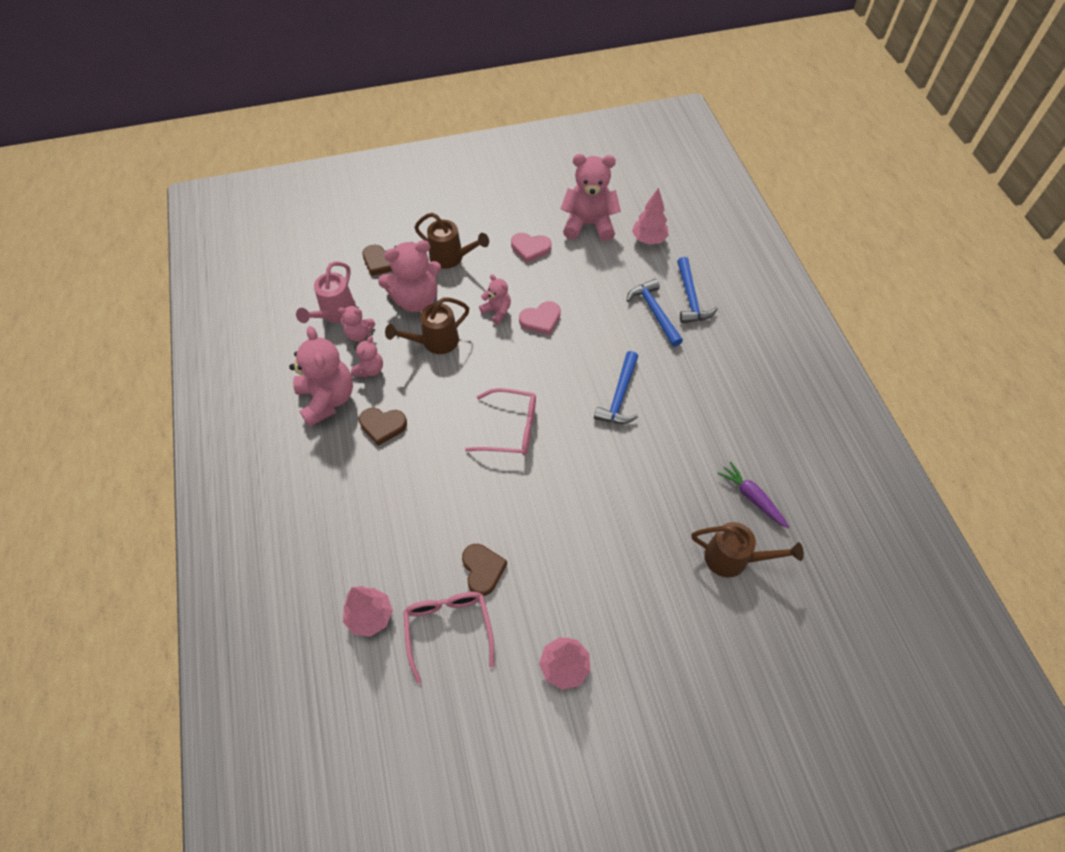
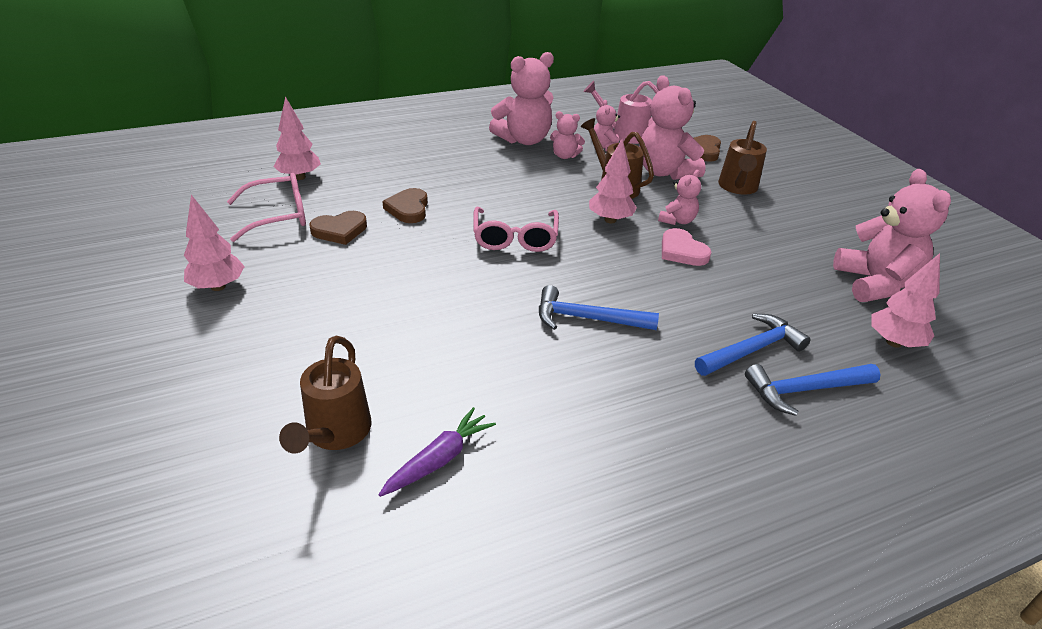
camera: 80 degrees right, 20 degrees down
brown heart [359,408,407,446] -> brown heart moved to [382,188,428,223]
pink heart [511,233,551,263] -> none
none -> pink tree [589,139,637,223]

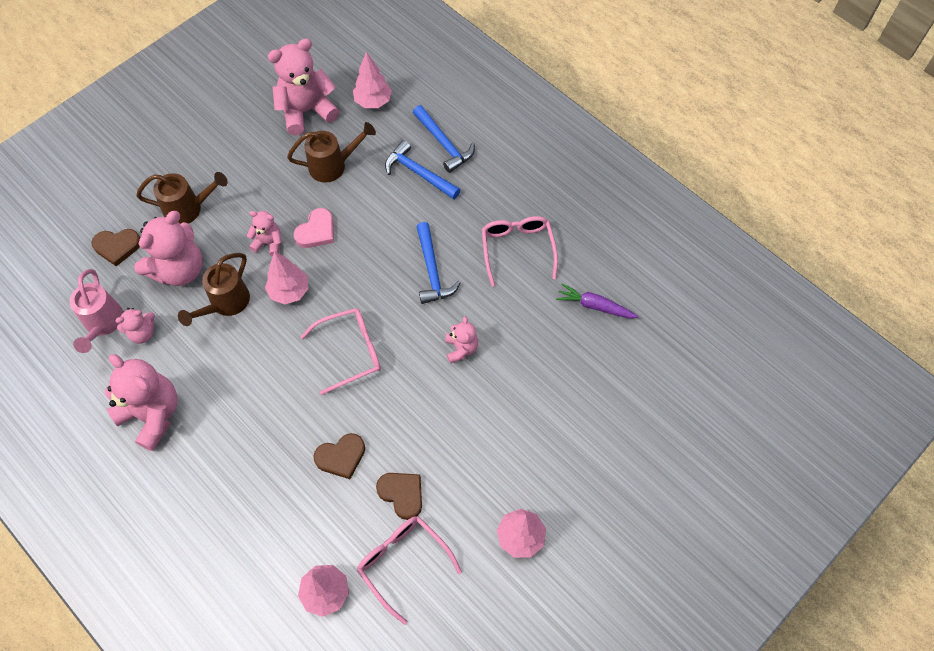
camera: 110 degrees left, 25 degrees up
brown watering can [279,336,372,453] -> brown watering can moved to [287,122,376,183]
pink teddy bear [550,111,585,159] -> pink teddy bear moved to [445,316,478,364]
none -> pink glasses [482,216,558,287]

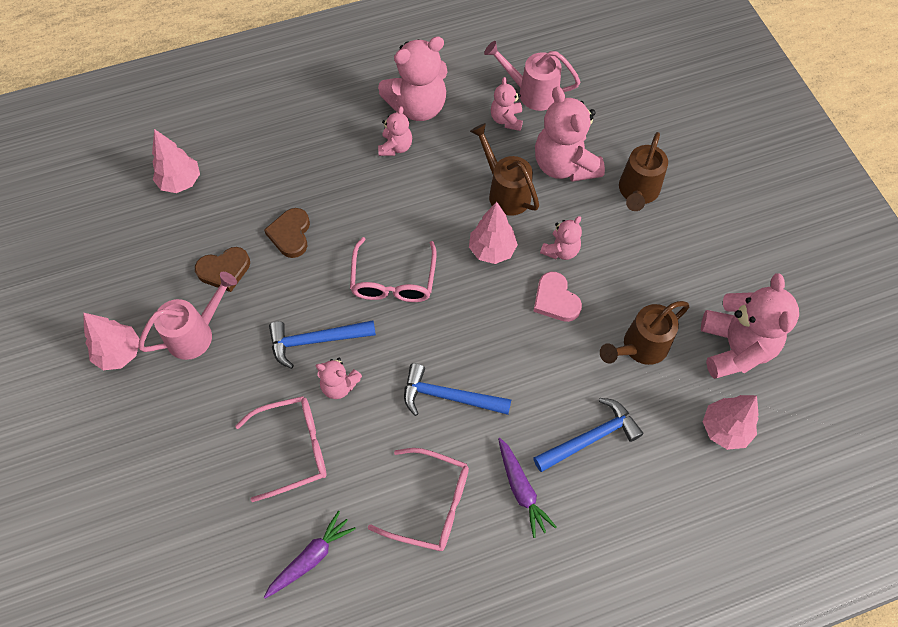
camera: 115 degrees right, 0 degrees up
brown heart [91,229,140,266] -> none
brown watering can [287,122,376,183] -> brown watering can turned 45 degrees clockwise [600,301,689,365]
pink glasses [357,516,462,625] -> pink glasses moved to [235,396,326,502]
blue hammer [413,105,475,173] -> blue hammer moved to [269,320,376,369]
none -> pink watering can [138,272,237,360]
none -> pink teddy bear [378,106,412,156]
none -> purple carrot [498,438,556,538]

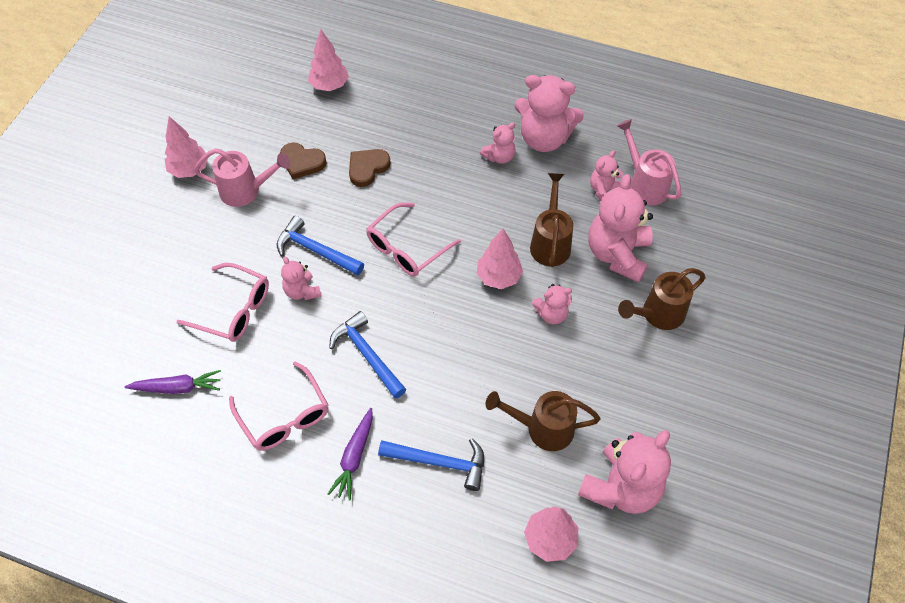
camera: 40 degrees right, 5 degrees down
pink heart [533,272,582,322] -> none

